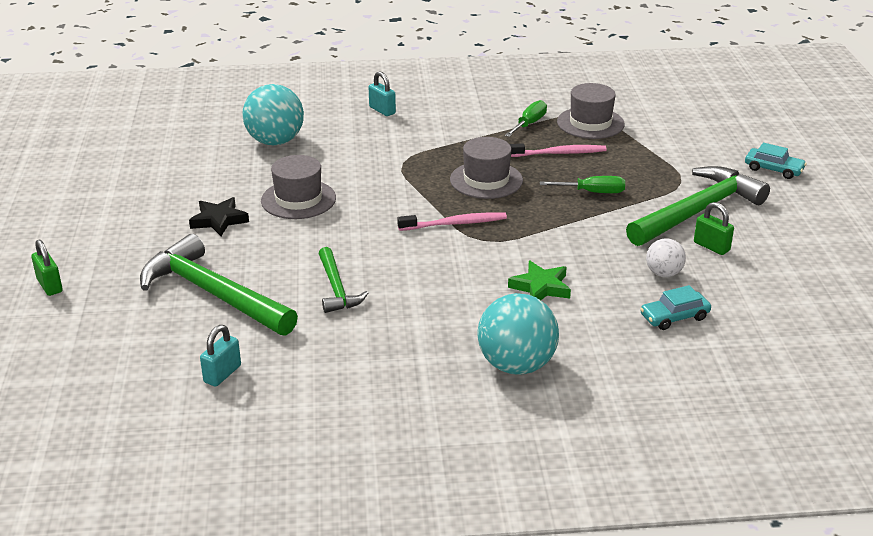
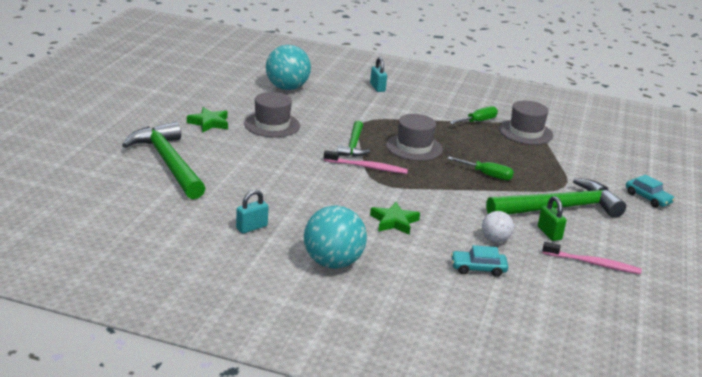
camera: 20 degrees right, 5 degrees down
green padlock [31,239,63,296] -> none
black star [189,197,249,236] -> green star [187,107,228,133]
turquoise padlock [200,325,241,387] -> turquoise padlock moved to [236,190,269,233]
green hammer [319,247,368,313] -> green hammer moved to [337,121,371,157]
pink toothbrush [510,143,607,157] -> pink toothbrush moved to [542,242,642,274]

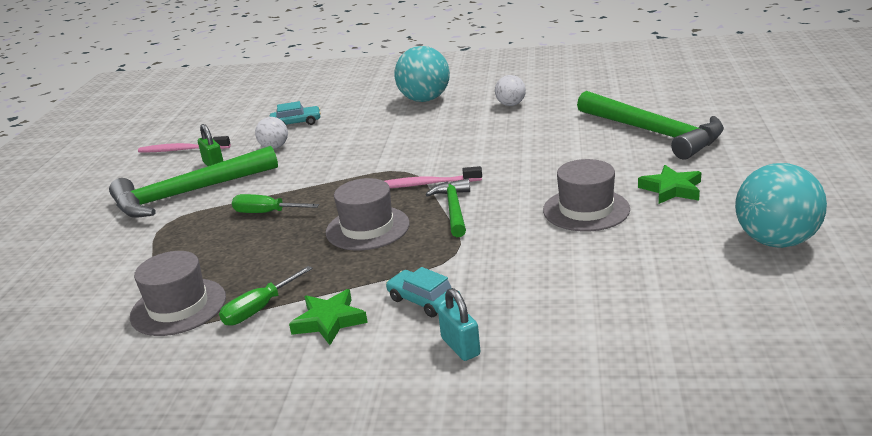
camera: 175 degrees right, 0 degrees up
turquoise padlock [236,190,269,233] -> white ball [495,75,526,106]
turquoise ball [266,45,311,90] -> turquoise ball moved to [735,163,827,248]
green star [370,202,420,235] -> green star moved to [289,289,368,345]
turquoise car [626,175,675,208] -> turquoise car moved to [386,267,460,317]

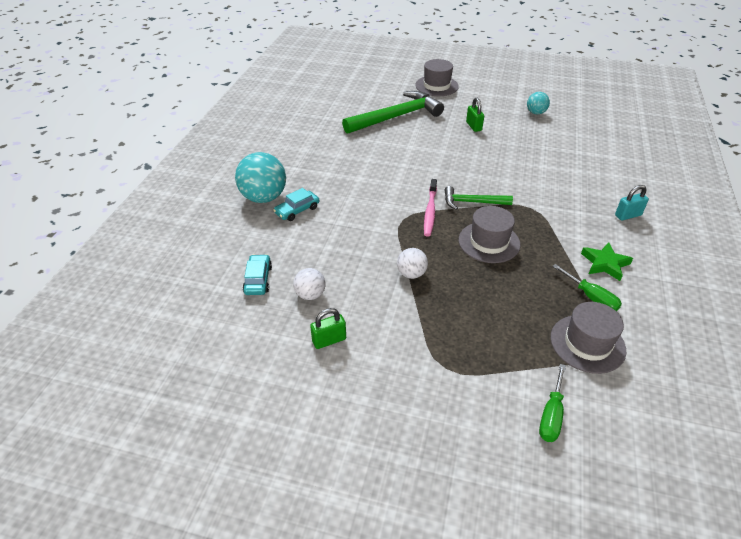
camera: 85 degrees left, 15 degrees up
green hammer [109,146,278,218] -> none
pink toothbrush [138,136,231,152] -> none
green screwdriver [232,194,319,213] -> green screwdriver moved to [539,364,566,442]
turquoise car [386,267,460,317] -> turquoise car moved to [273,188,319,221]
white ball [495,75,526,106] -> white ball moved to [397,248,428,279]
grey hat [543,159,630,232] -> grey hat moved to [415,59,459,96]
green star [638,165,702,204] -> green padlock [466,98,484,132]
turquoise ball [735,163,827,248] -> turquoise ball [527,92,550,114], size x0.54

